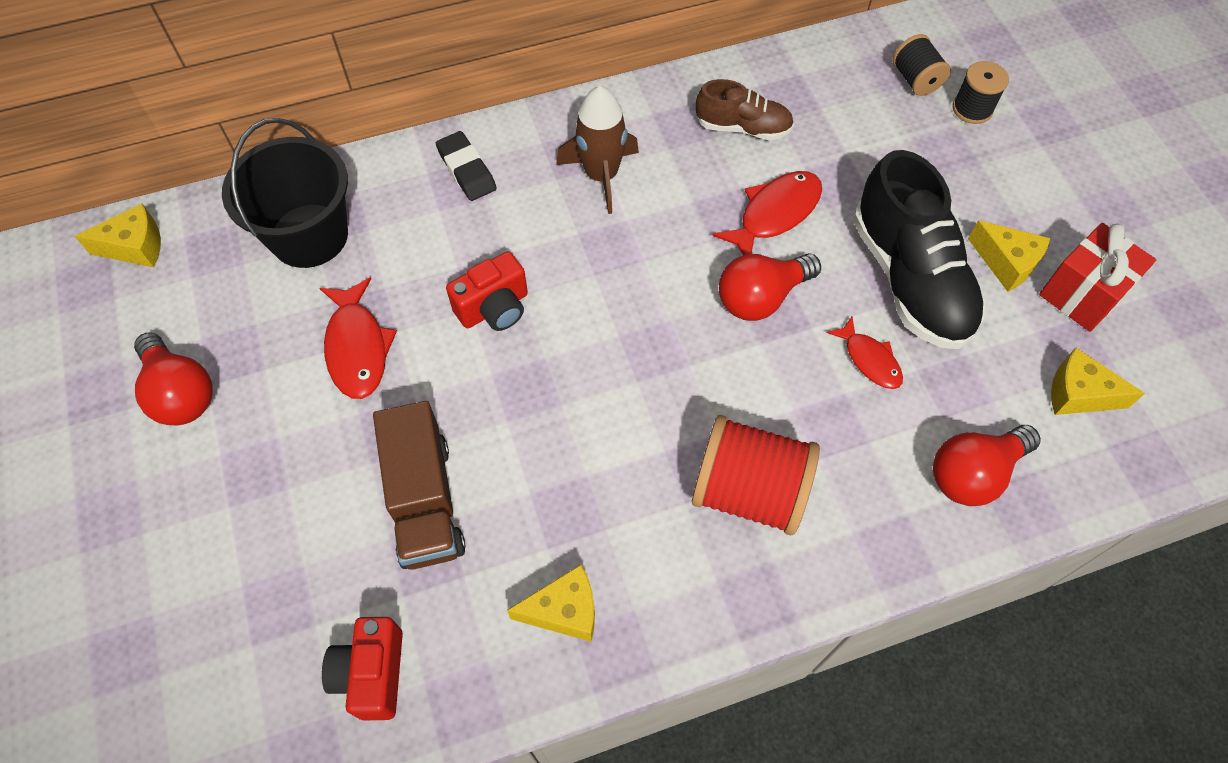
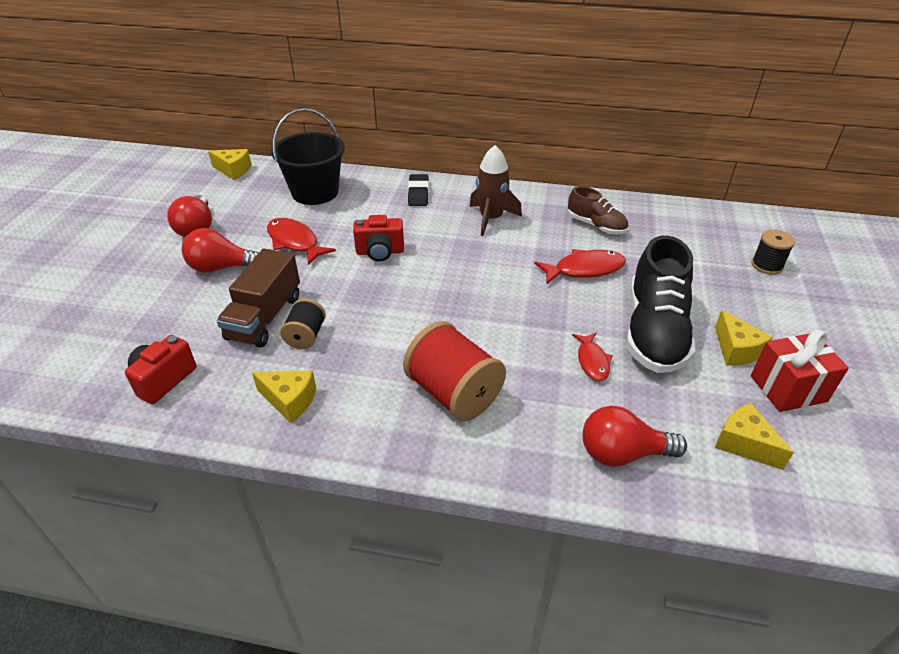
camera: 30 degrees right, 20 degrees down
red fish [320,277,397,399] -> red fish turned 120 degrees clockwise [267,218,336,265]
red light bulb [719,253,821,321] -> red light bulb moved to [181,228,259,273]
black spool [892,34,951,96] -> black spool moved to [280,299,326,349]

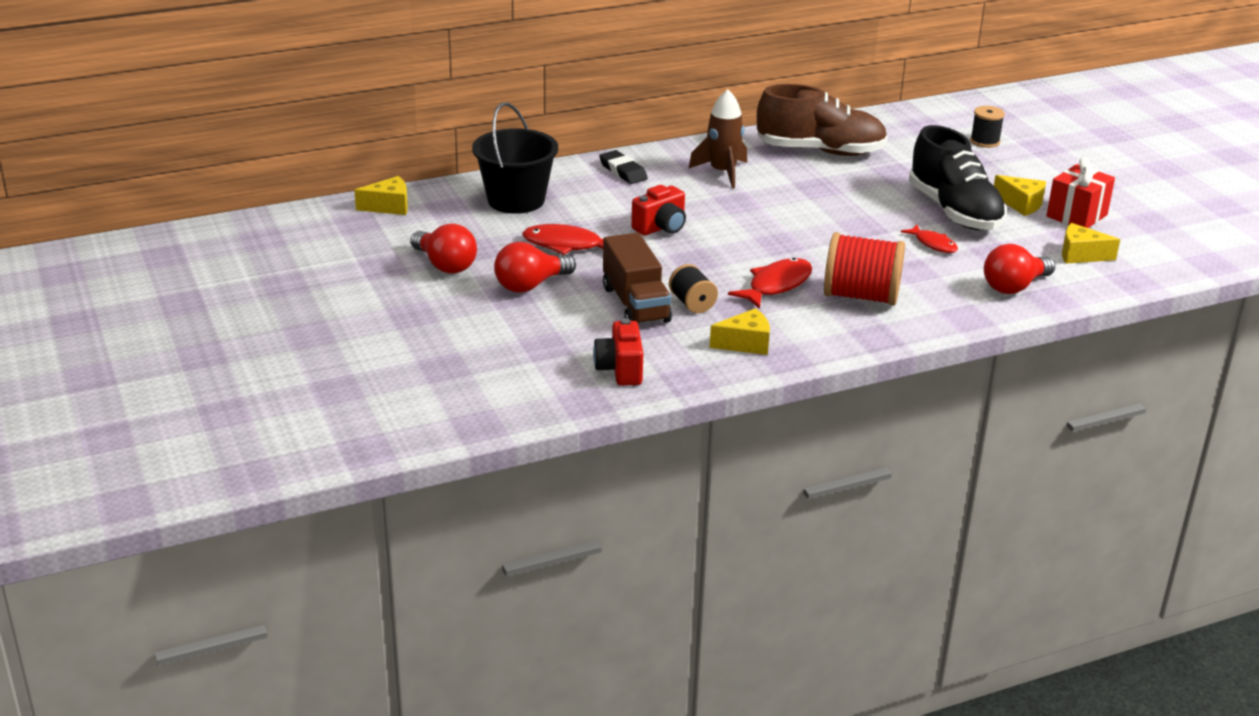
camera: 35 degrees left, 10 degrees down
red fish [534,249,626,284] -> red fish moved to [728,258,812,309]
brown shoe [568,186,628,234] -> brown shoe [757,84,888,156], size x1.81

